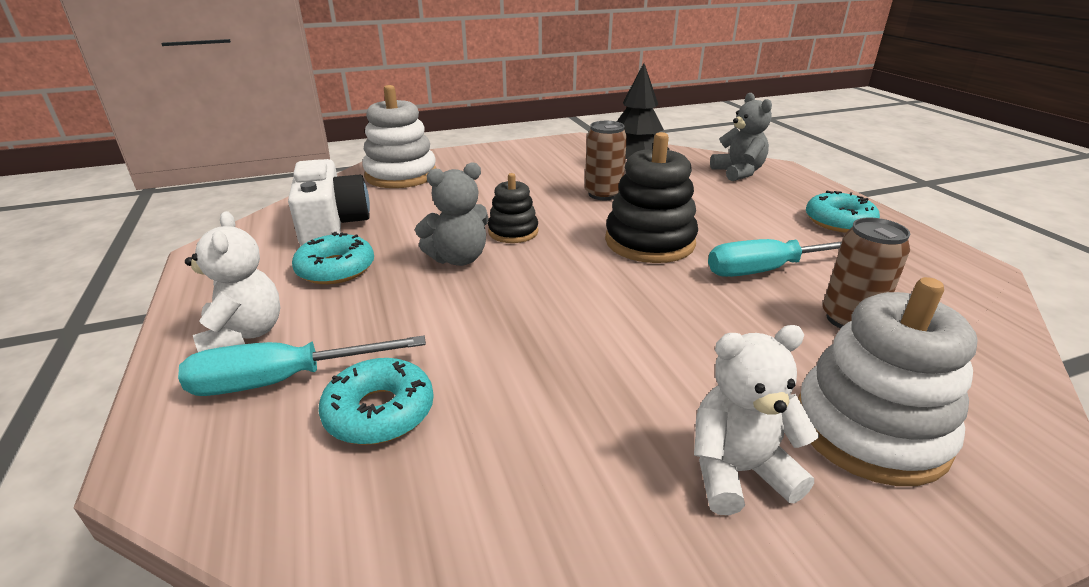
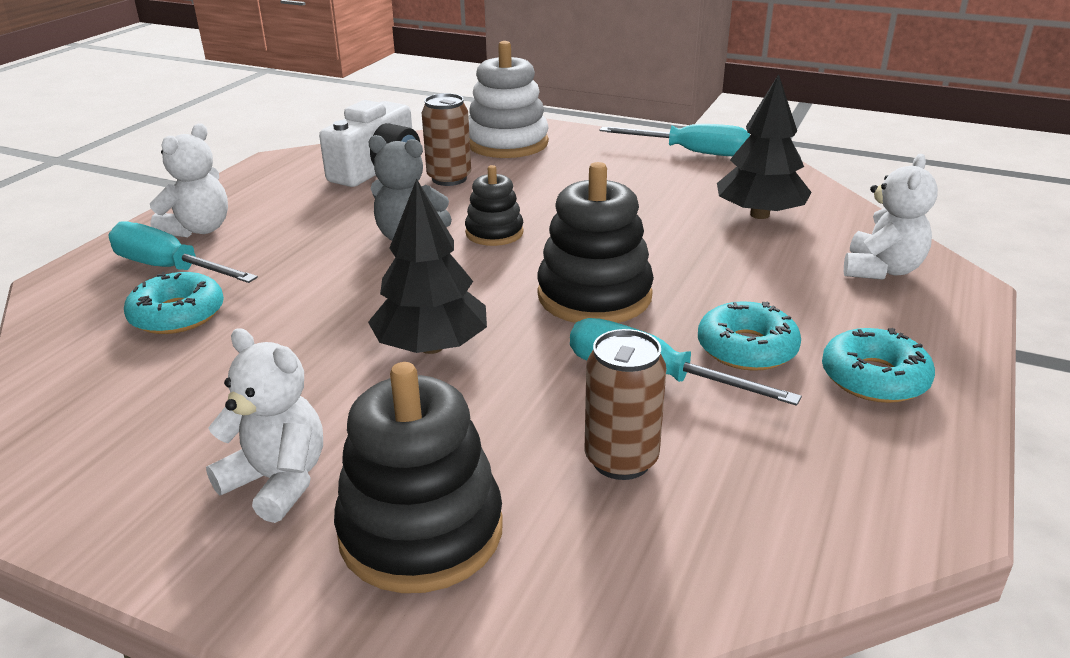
camera: 45 degrees right, 0 degrees up
turquoise donut [292,232,374,284] -> turquoise donut moved to [698,301,801,371]
brown can [585,121,627,200] -> brown can moved to [422,93,471,186]
grey teddy bear [710,93,772,181] -> white teddy bear [844,154,938,280]
white stacking toy [798,277,978,486] -> black stacking toy [334,362,503,593]
none -> black tree [368,179,487,354]
none -> turquoise screwdriver [600,124,750,156]

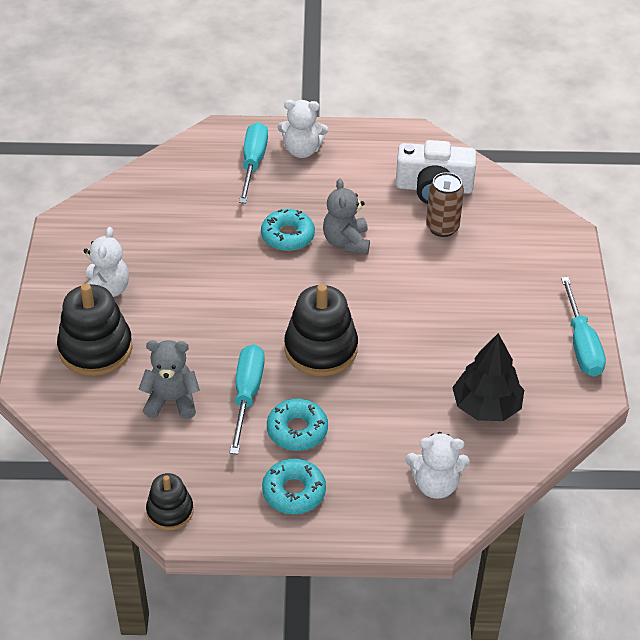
camera: 65 degrees right, 15 degrees up
turquoise donut [124,272,224,334] -> turquoise donut moved to [261,209,315,251]
black tree [368,179,487,354] -> none
black stacking toy [465,165,524,246] -> black stacking toy moved to [146,473,193,530]
white stacking toy [469,41,549,158] -> none
brown can [585,329,666,480] -> grey teddy bear [139,340,200,419]

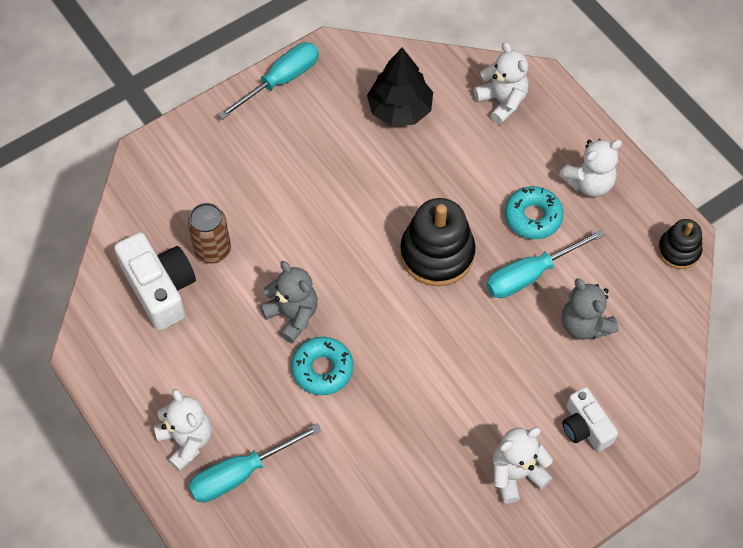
camera: 125 degrees left, 15 degrees up
black stacking toy [57,284,133,376] -> white camera [562,387,618,452]
turquoise donut [262,459,326,514] -> white teddy bear [559,139,622,197]
grey teddy bear [323,179,370,255] -> grey teddy bear turned 90 degrees counterclockwise [260,261,318,343]

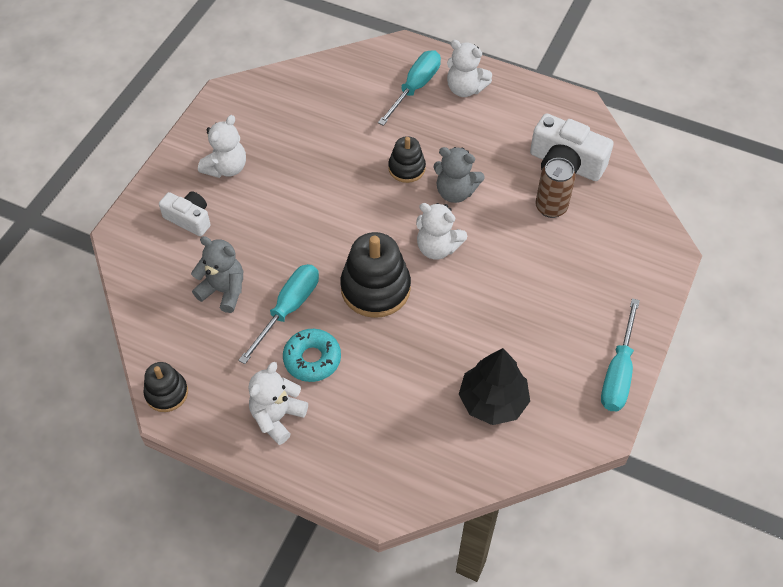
camera: 150 degrees right, 5 degrees down
turquoise donut [291,337,353,395] -> black stacking toy [388,136,426,183]
white teddy bear [474,42,528,124] -> white teddy bear moved to [416,203,467,260]

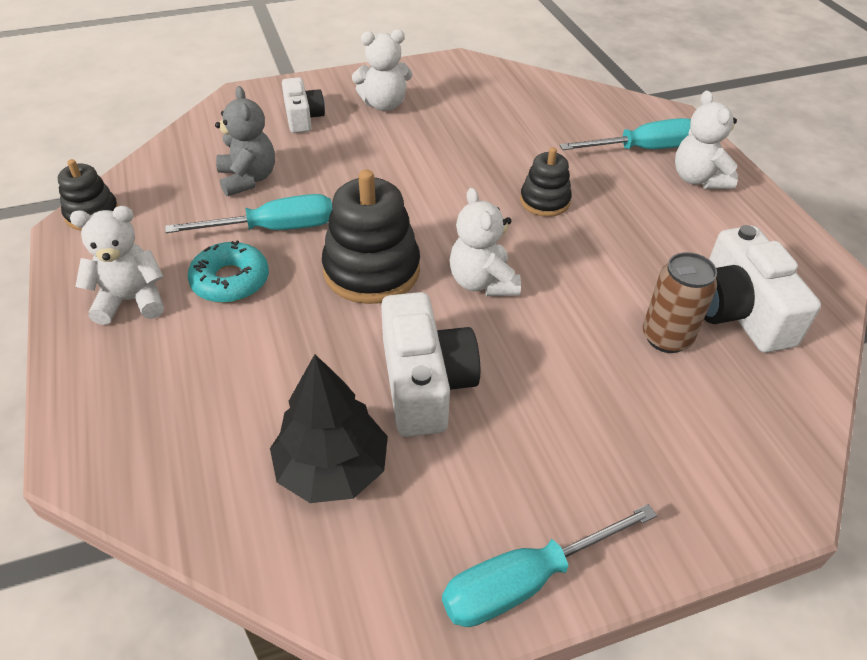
camera: 45 degrees right, 10 degrees down
grey teddy bear [434,147,485,203] -> none
none -> white camera [381,292,480,437]

